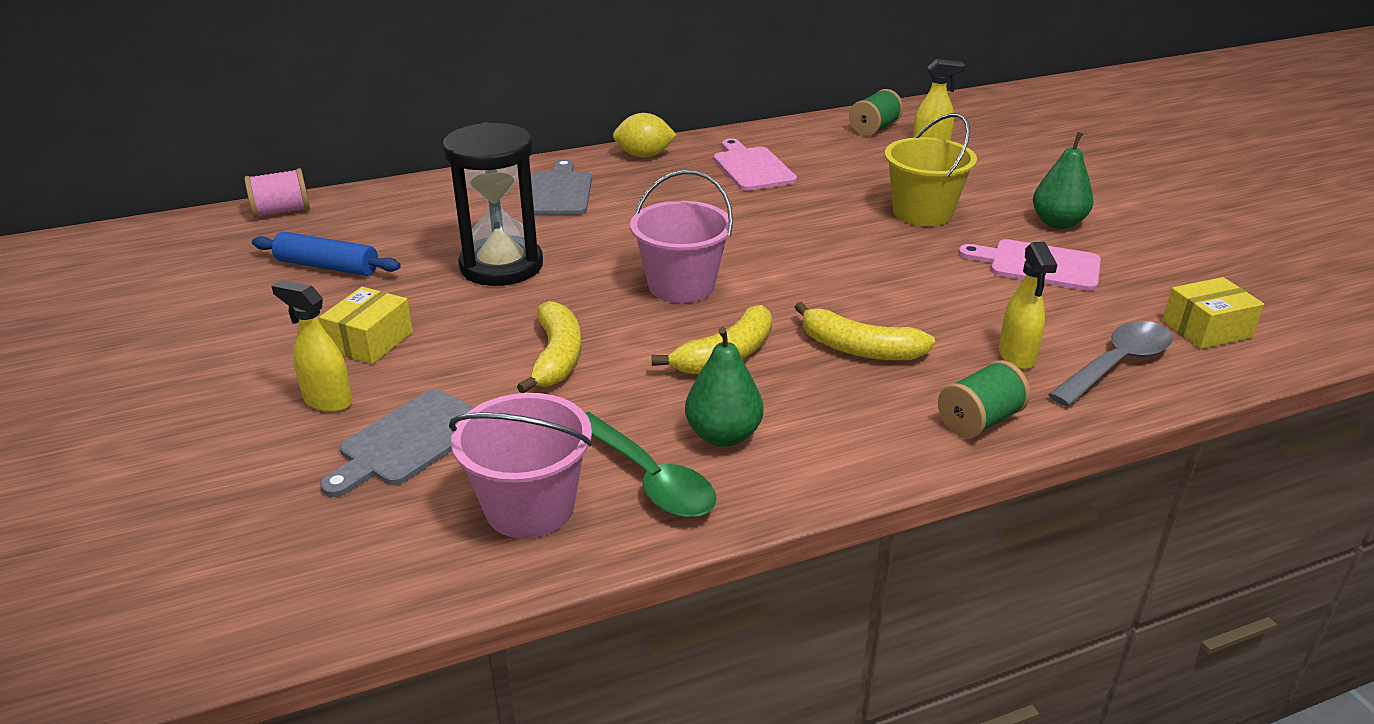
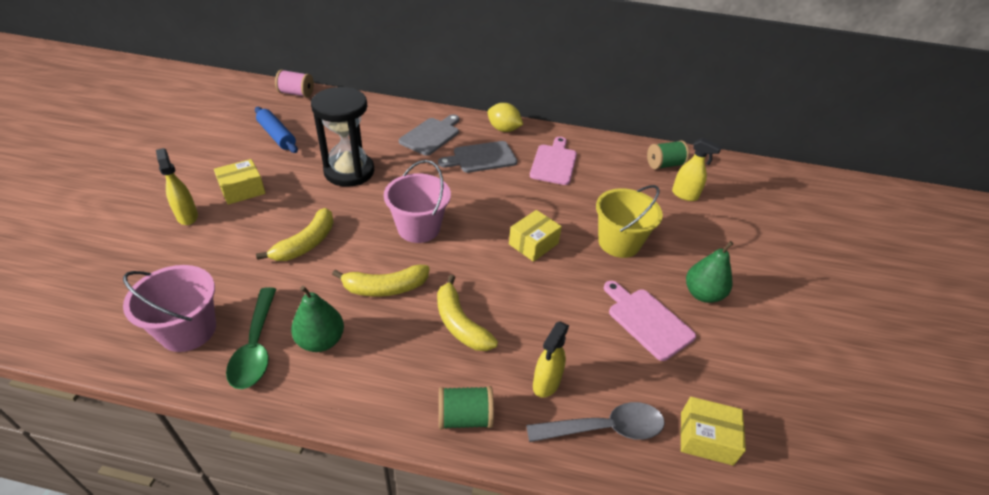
camera: 30 degrees right, 10 degrees up
grey cutting board [320,389,474,497] -> grey cutting board moved to [438,141,517,173]
none -> yellow box [509,210,562,262]

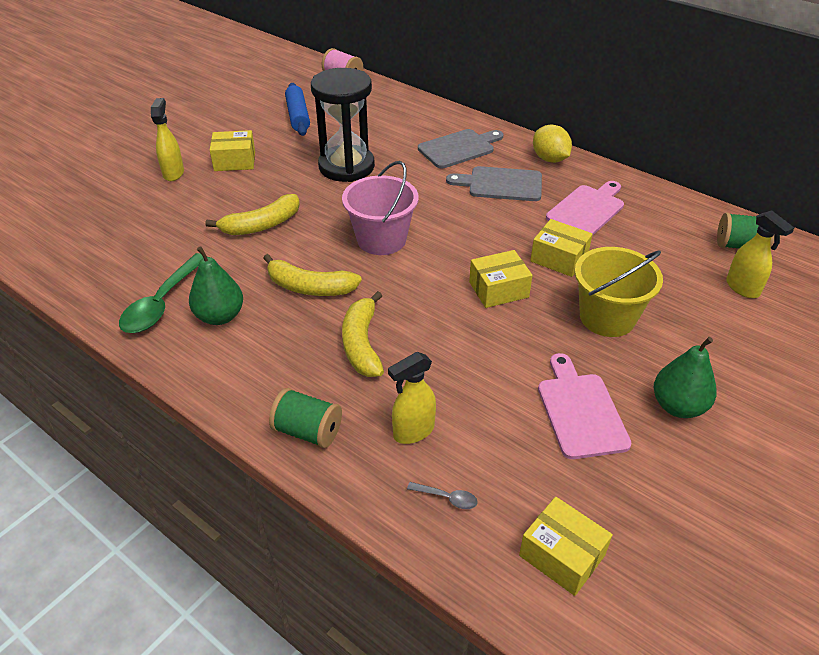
camera: 30 degrees right, 0 degrees up
pink bucket [123,265,216,352] -> none
grey spoon [526,402,665,442] -> grey spoon [407,482,478,509], size x0.43
none -> yellow box [530,219,593,277]

